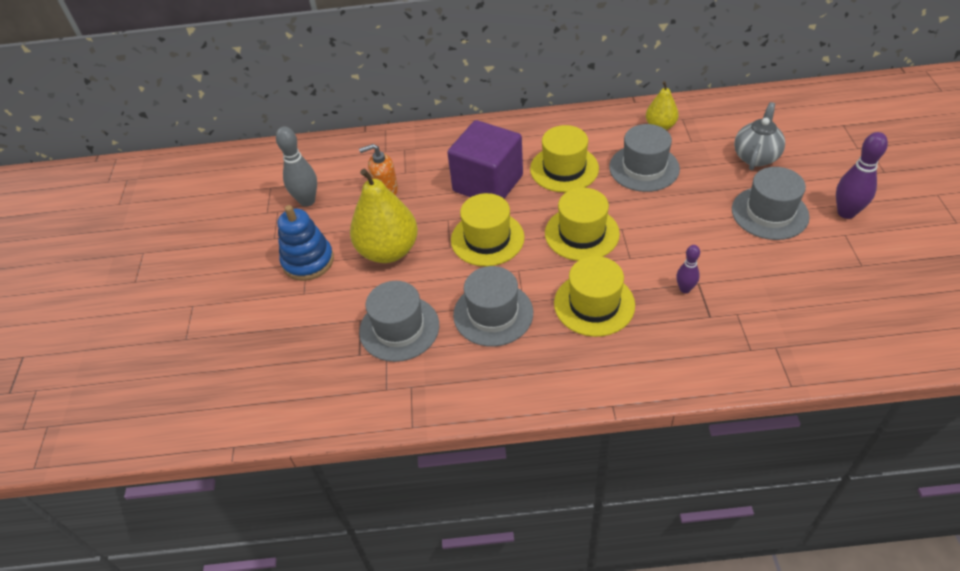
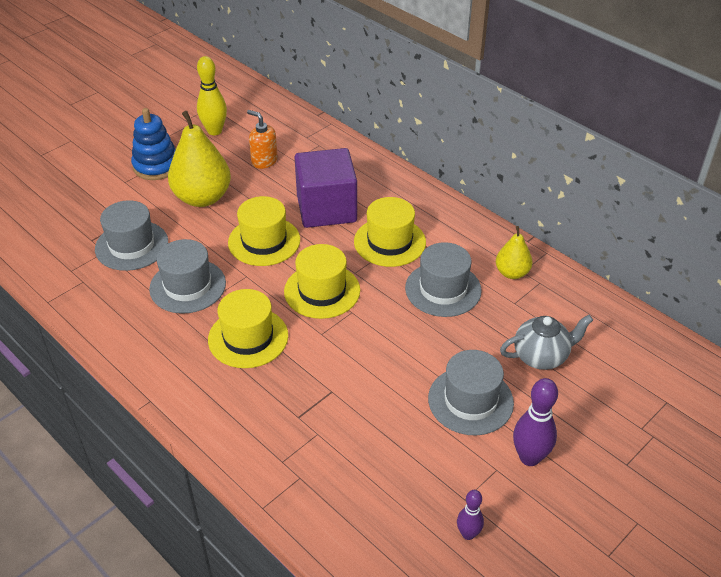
camera: 45 degrees right, 5 degrees down
grey bowling pin [276,127,317,207] -> yellow bowling pin [197,56,227,135]
purple bowling pin [676,245,700,293] -> purple bowling pin moved to [457,490,484,540]

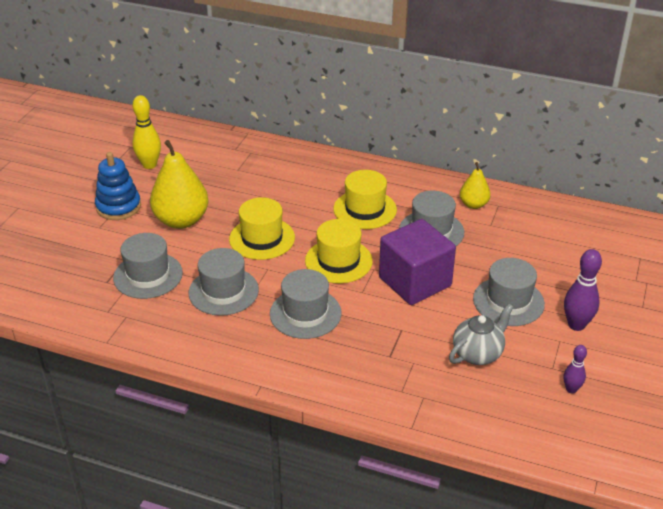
camera: 25 degrees left, 5 degrees down
yellow hat [208,289,288,368] -> grey hat [270,269,342,339]
orange soap dispenser [247,110,278,169] -> none
purple cube [295,148,357,228] -> purple cube moved to [379,219,456,305]
grey teapot [500,315,593,370] -> grey teapot moved to [449,304,514,365]

